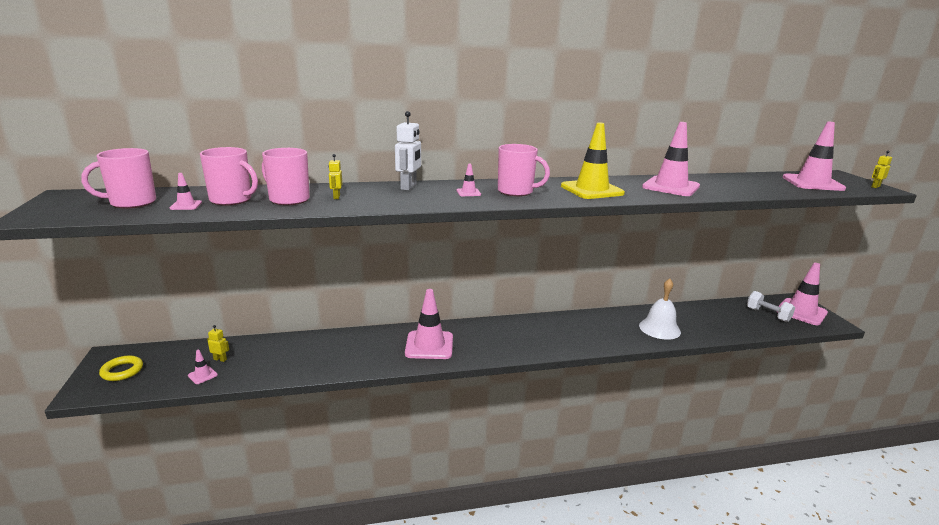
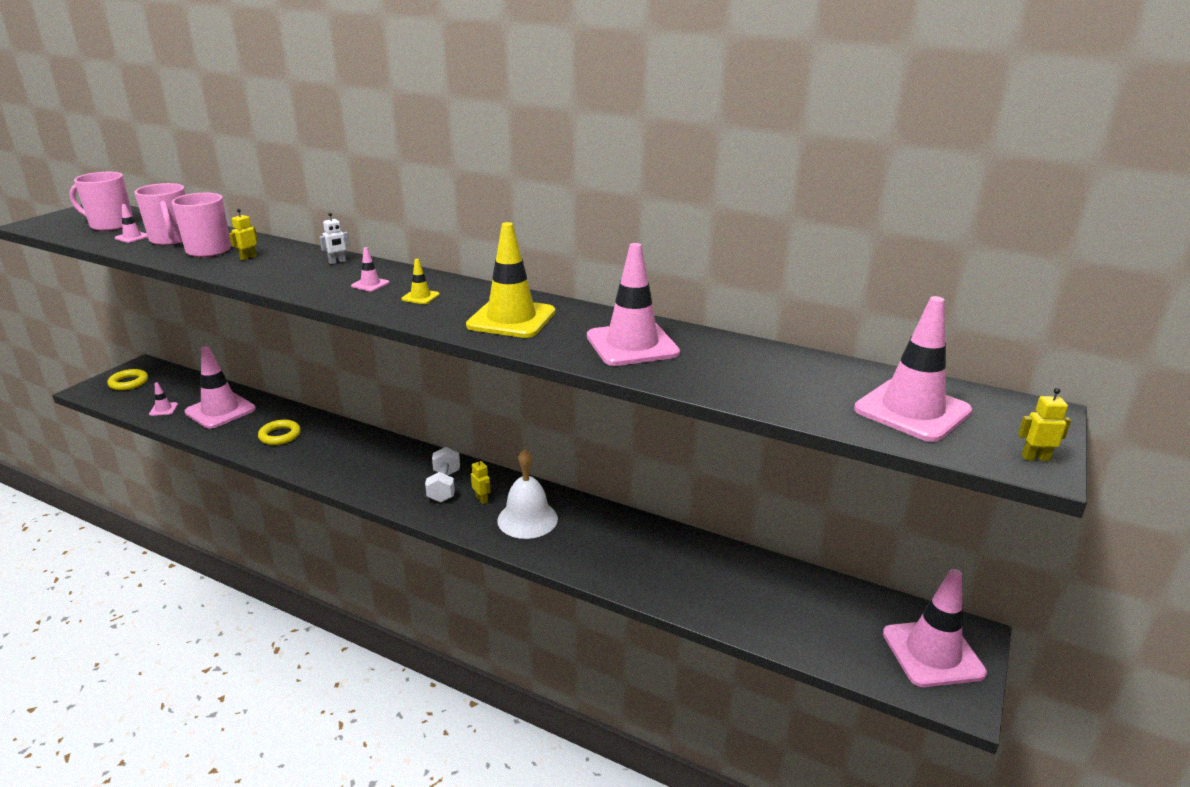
camera: 40 degrees right, 5 degrees up
yellow robot [207,325,229,362] -> yellow robot moved to [471,458,491,504]
white robot [395,111,421,190] -> white robot [319,212,350,264], size x0.55
pink traffic cone [405,289,453,359] -> pink traffic cone moved to [185,346,256,429]
pink mug [498,144,550,196] -> yellow traffic cone [402,259,440,304]
white bell [639,278,681,340] -> white bell moved to [497,449,558,539]
white dumbbell [747,291,795,322] -> white dumbbell moved to [425,447,460,502]
none -> yellow ring [258,420,301,445]

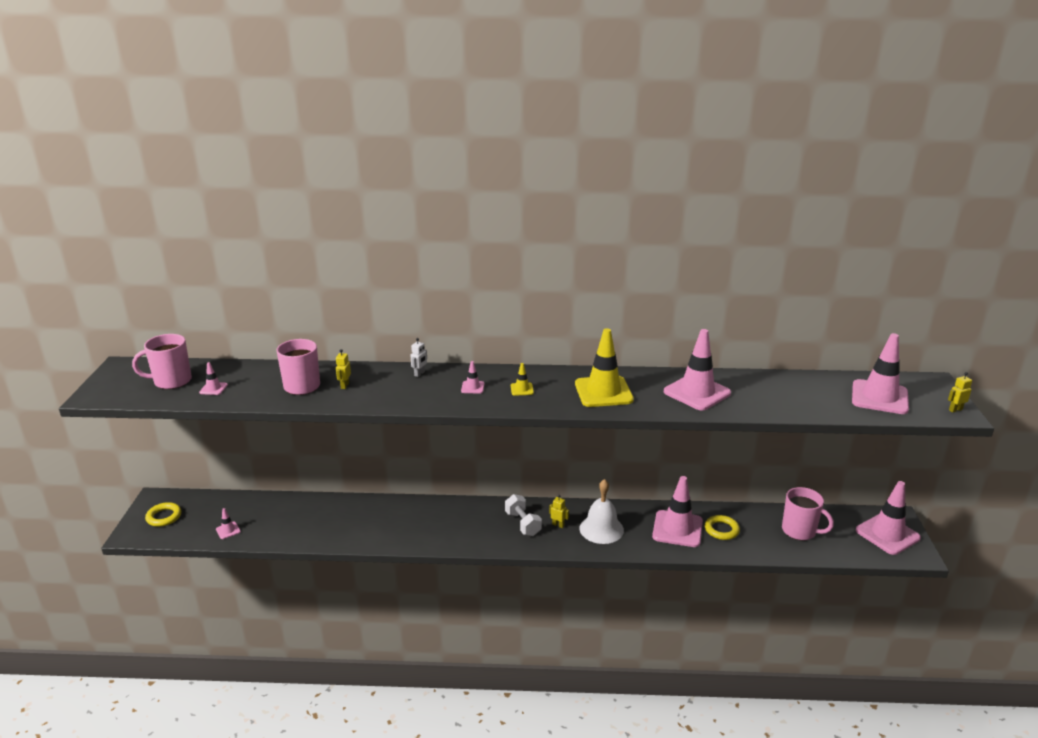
camera: 25 degrees left, 0 degrees up
pink mug [134,183,186,246] -> pink mug moved to [782,487,834,540]
pink traffic cone [185,346,256,429] -> pink traffic cone moved to [652,476,703,547]
yellow ring [258,420,301,445] -> yellow ring moved to [705,515,740,540]

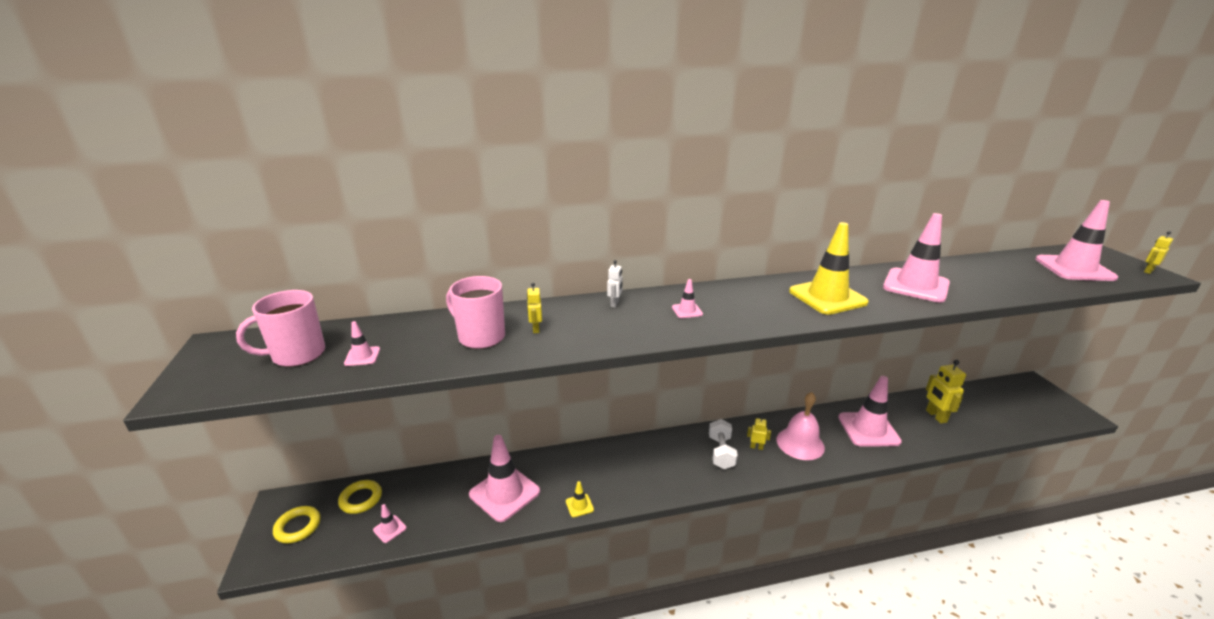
camera: 15 degrees left, 0 degrees up
white dumbbell [505,494,542,536] -> white dumbbell turned 45 degrees clockwise [709,419,738,469]
yellow traffic cone [511,363,534,396] -> yellow traffic cone moved to [566,481,594,517]
white bell [579,479,624,544] -> pink bell [776,392,825,460]
yellow ring [705,515,740,540] -> yellow ring moved to [338,480,382,514]
pink mug [782,487,834,540] -> none
pink traffic cone [856,481,921,555] -> pink traffic cone moved to [469,435,540,522]
none -> yellow robot [926,360,966,423]

